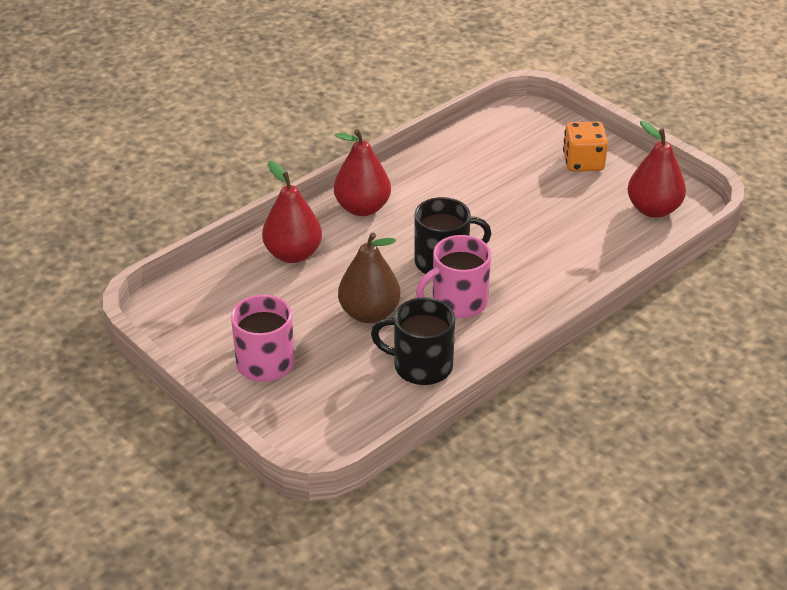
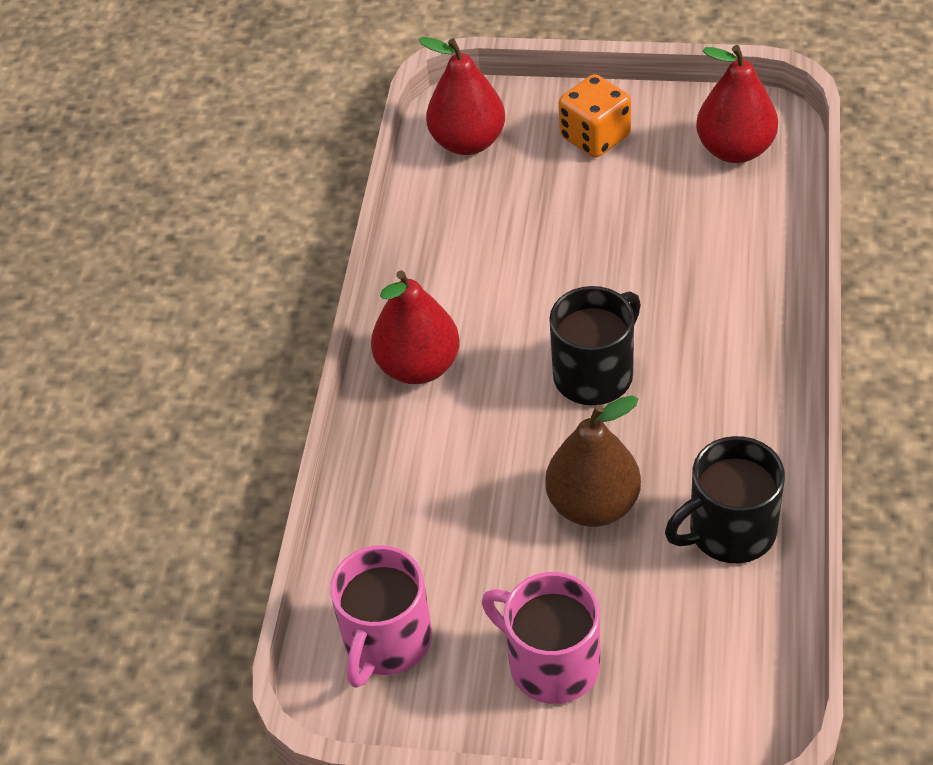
camera: 35 degrees left, 10 degrees up
red pear [262,161,322,263] -> red pear moved to [418,37,505,155]
pink mug [416,235,491,318] -> pink mug moved to [330,545,432,688]

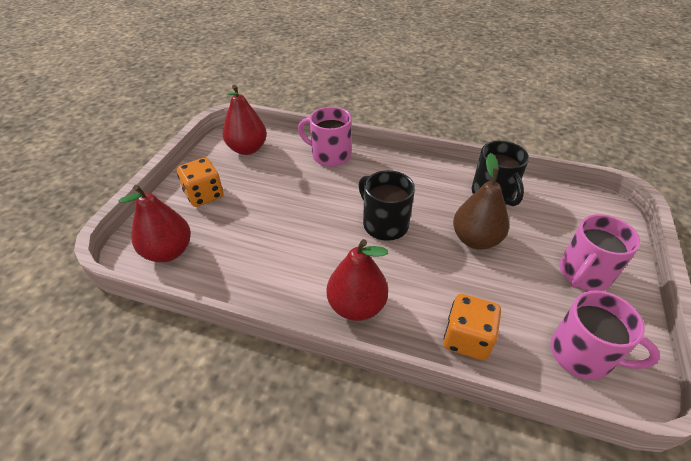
camera: 85 degrees left, 5 degrees down
none -> pink mug [298,107,352,167]
none -> orange dice [444,294,501,360]

